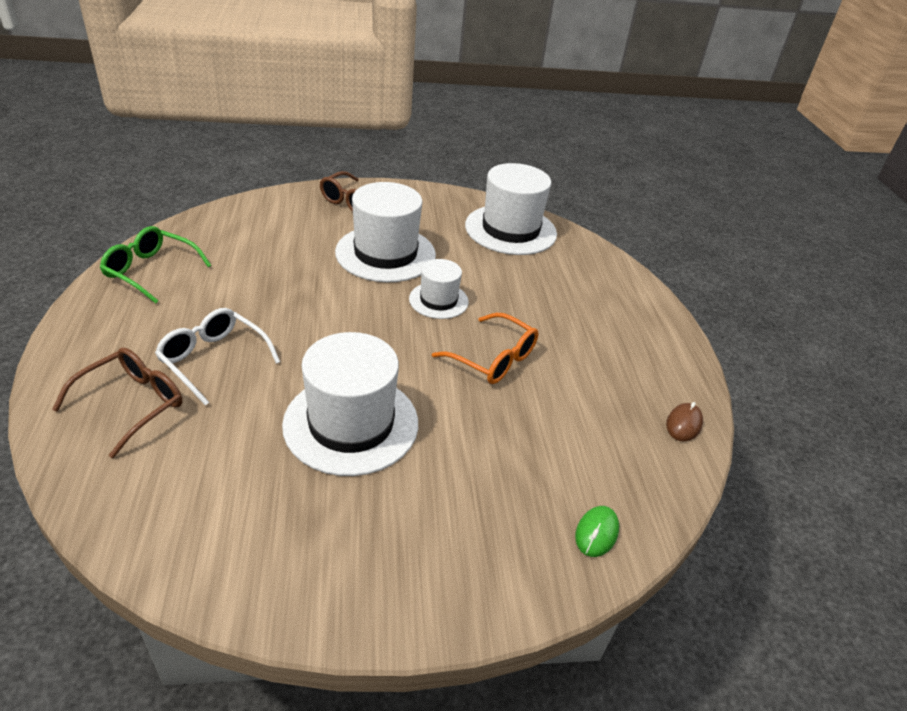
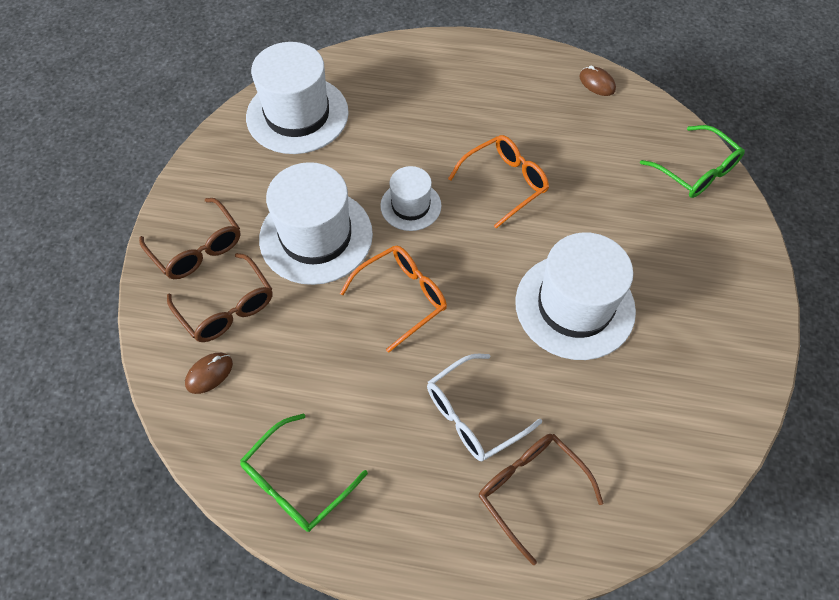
camera: 70 degrees left, 20 degrees up
green mouse [575,506,619,557] -> green glasses [640,125,745,198]
none -> brown glasses [167,253,273,342]
none -> brown mouse [185,353,233,394]
none -> orange glasses [340,246,447,353]

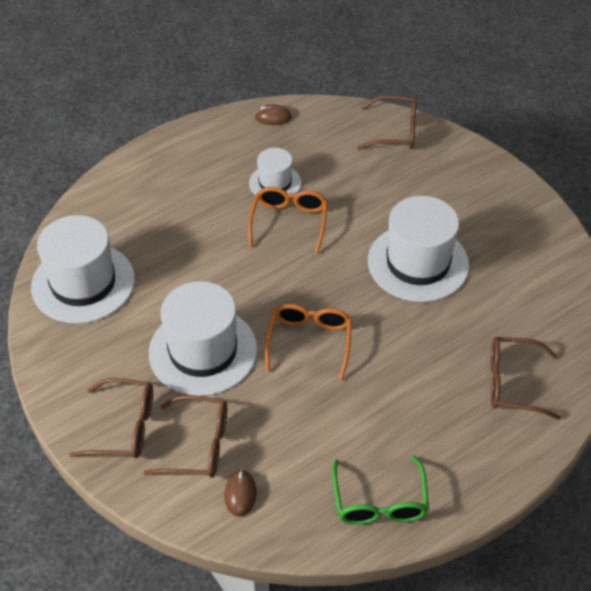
camera: 45 degrees left, 10 degrees down
white hat [380,166,442,231] -> white hat moved to [249,148,301,198]
white glasses [427,354,542,462] -> none
green glasses [640,125,745,198] -> brown glasses [357,95,417,150]

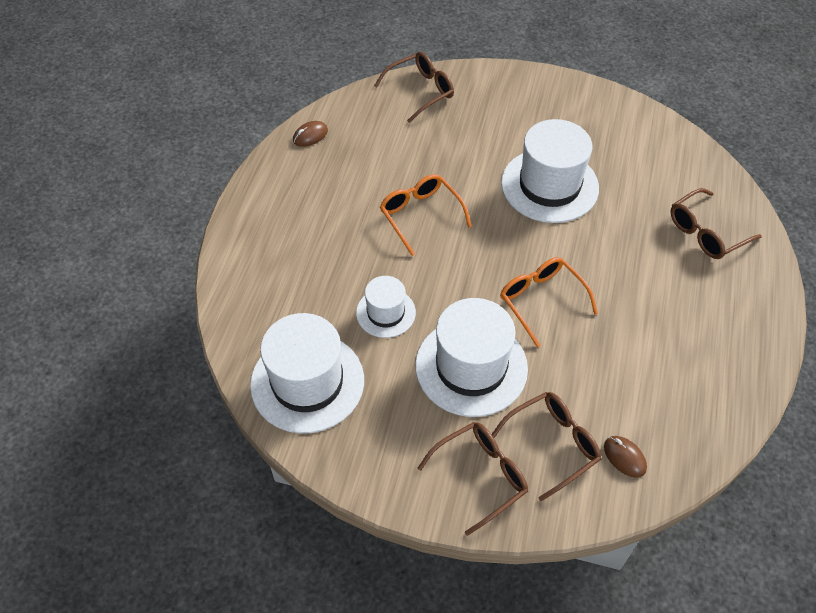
camera: 40 degrees left, 5 degrees up
white hat [249,148,301,198] -> white hat moved to [356,276,416,338]
green glasses [332,456,429,525] -> none

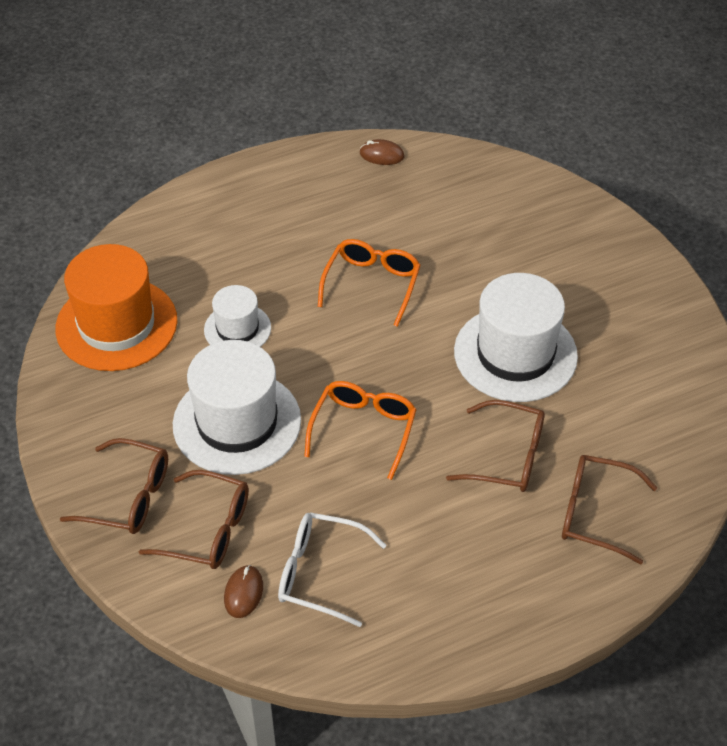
camera: 50 degrees right, 5 degrees down
white hat [250,313,364,433] -> orange hat [55,244,177,371]
brown glasses [374,52,454,123] -> brown glasses moved to [446,400,545,492]
none -> white glasses [278,512,386,627]

